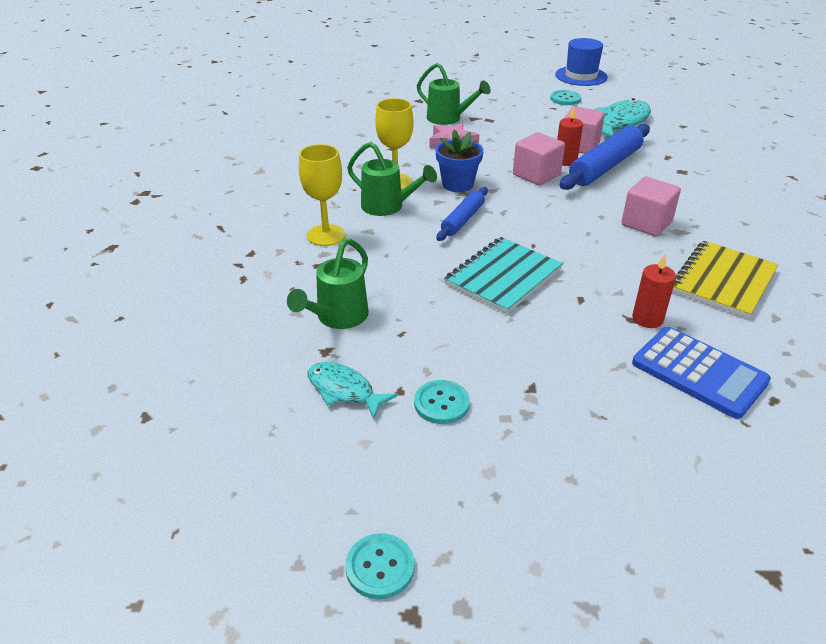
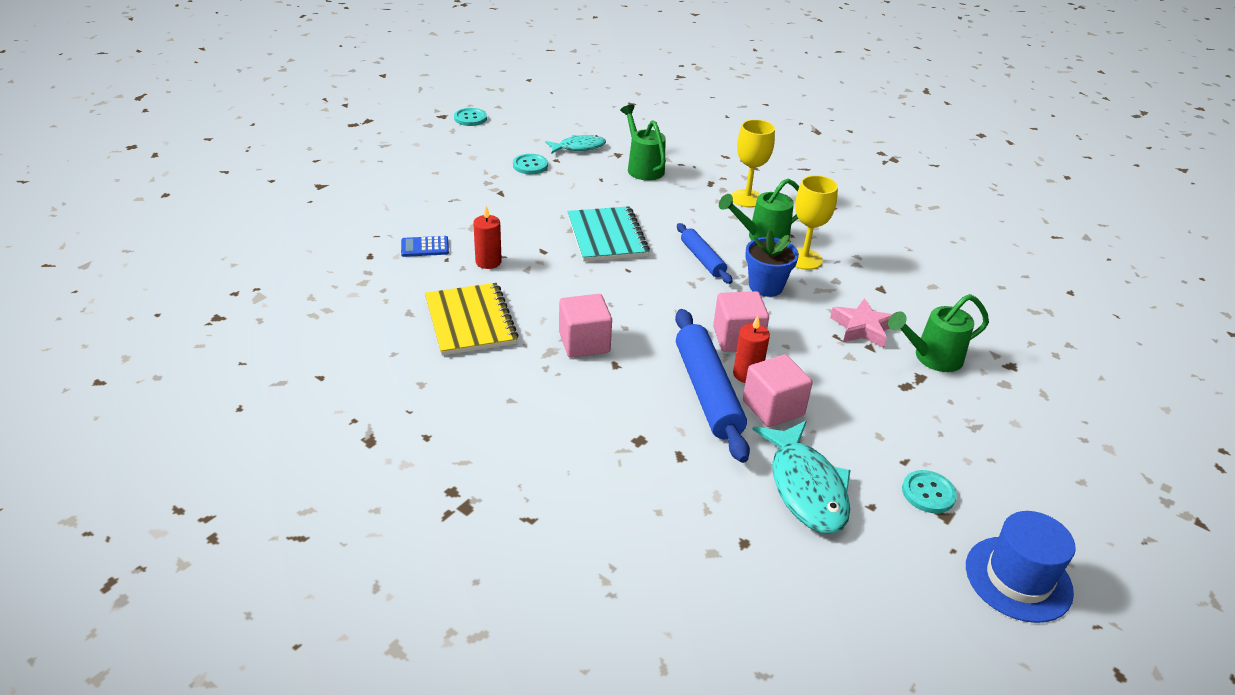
camera: 125 degrees right, 0 degrees up
blue calculator [632,327,771,419] -> blue calculator [401,236,449,257], size x0.53

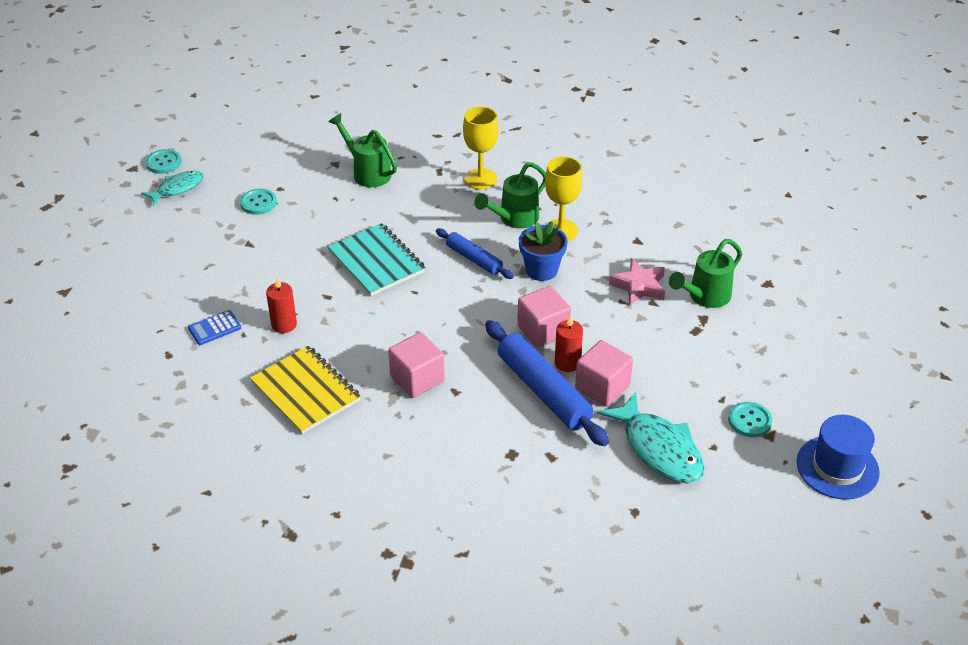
camera: 20 degrees left, 5 degrees up
turquoise fish [545,135,606,154] -> turquoise fish moved to [141,171,204,206]

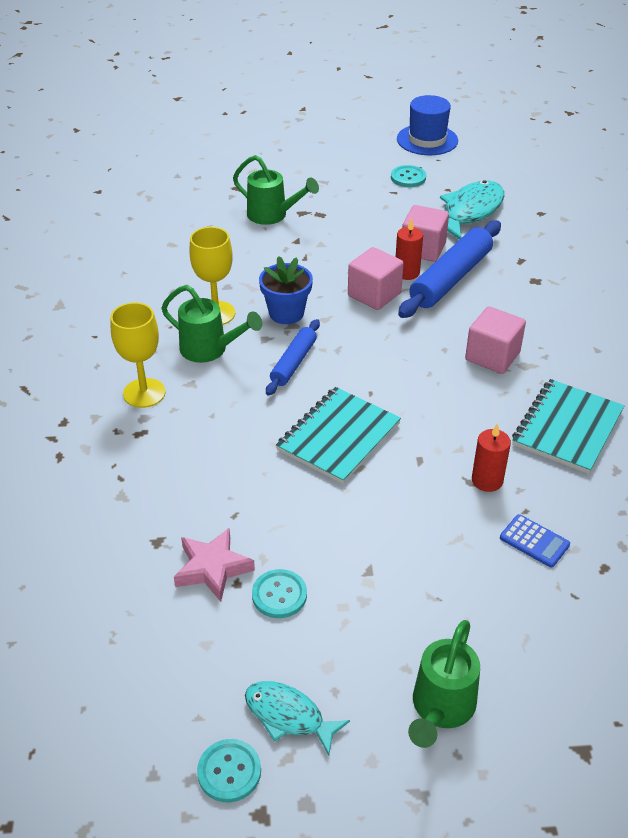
camera: 110 degrees left, 0 degrees up
yellow notebook [250,346,361,434] -> turquoise notebook [512,379,625,474]
green watering can [329,113,397,187] -> green watering can moved to [408,620,480,748]
pink star [609,258,665,305] -> pink star moved to [174,528,255,602]

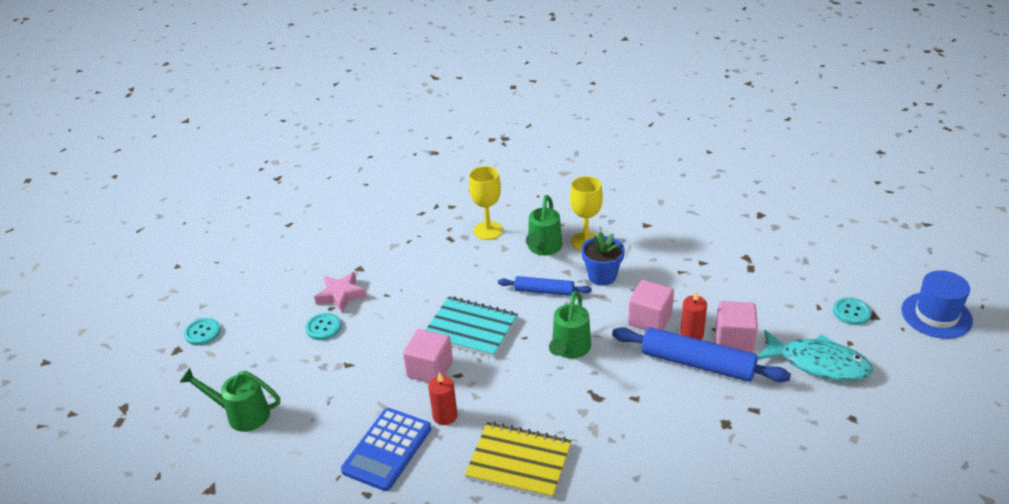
camera: 80 degrees right, 5 degrees down
green watering can [233,155,319,225] -> green watering can moved to [549,291,591,359]
turquoise fish [245,681,350,755] -> none
pink cube [465,306,526,374] -> pink cube moved to [403,329,453,383]
blue calculator [500,514,570,568] -> blue calculator [341,408,431,491], size x1.88
turquoise notebook [512,379,625,474] -> yellow notebook [465,422,572,499]

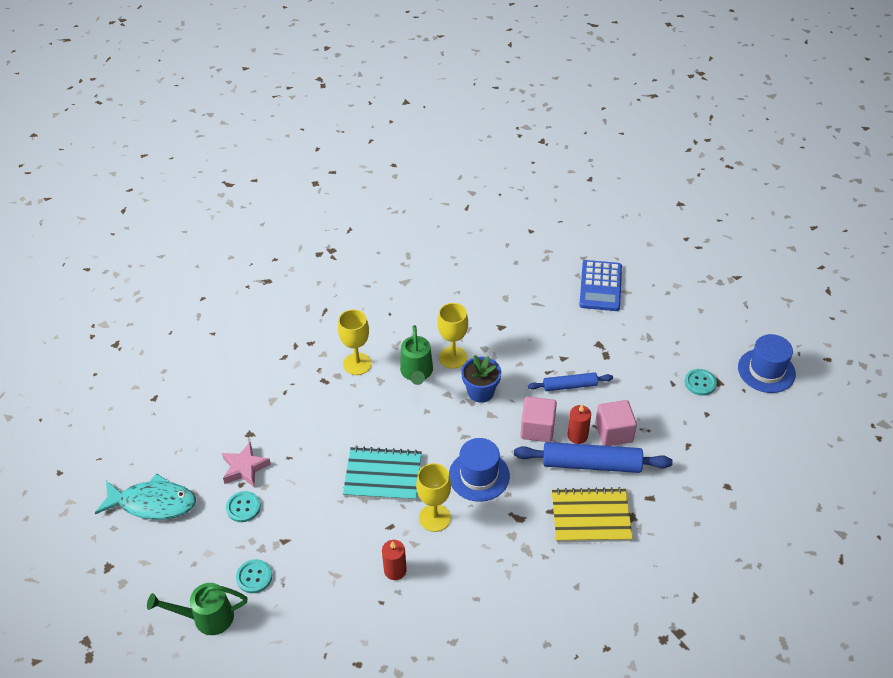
camera: 20 degrees left, 10 degrees up
turquoise button [184,318,221,345] -> turquoise button moved to [236,559,272,593]
blue calculator [341,408,431,491] -> blue calculator moved to [579,260,622,311]
pink cube [403,329,453,383] -> none
yellow notebook [465,422,572,499] -> yellow notebook moved to [552,487,633,542]
blue rolling pin [498,276,592,296] -> blue rolling pin moved to [528,372,613,391]
green watering can [549,291,591,359] -> blue hat [449,438,510,502]
turquoise fish [758,330,873,381] -> turquoise fish moved to [95,473,196,520]
none -> yellow goblet [416,463,451,532]

